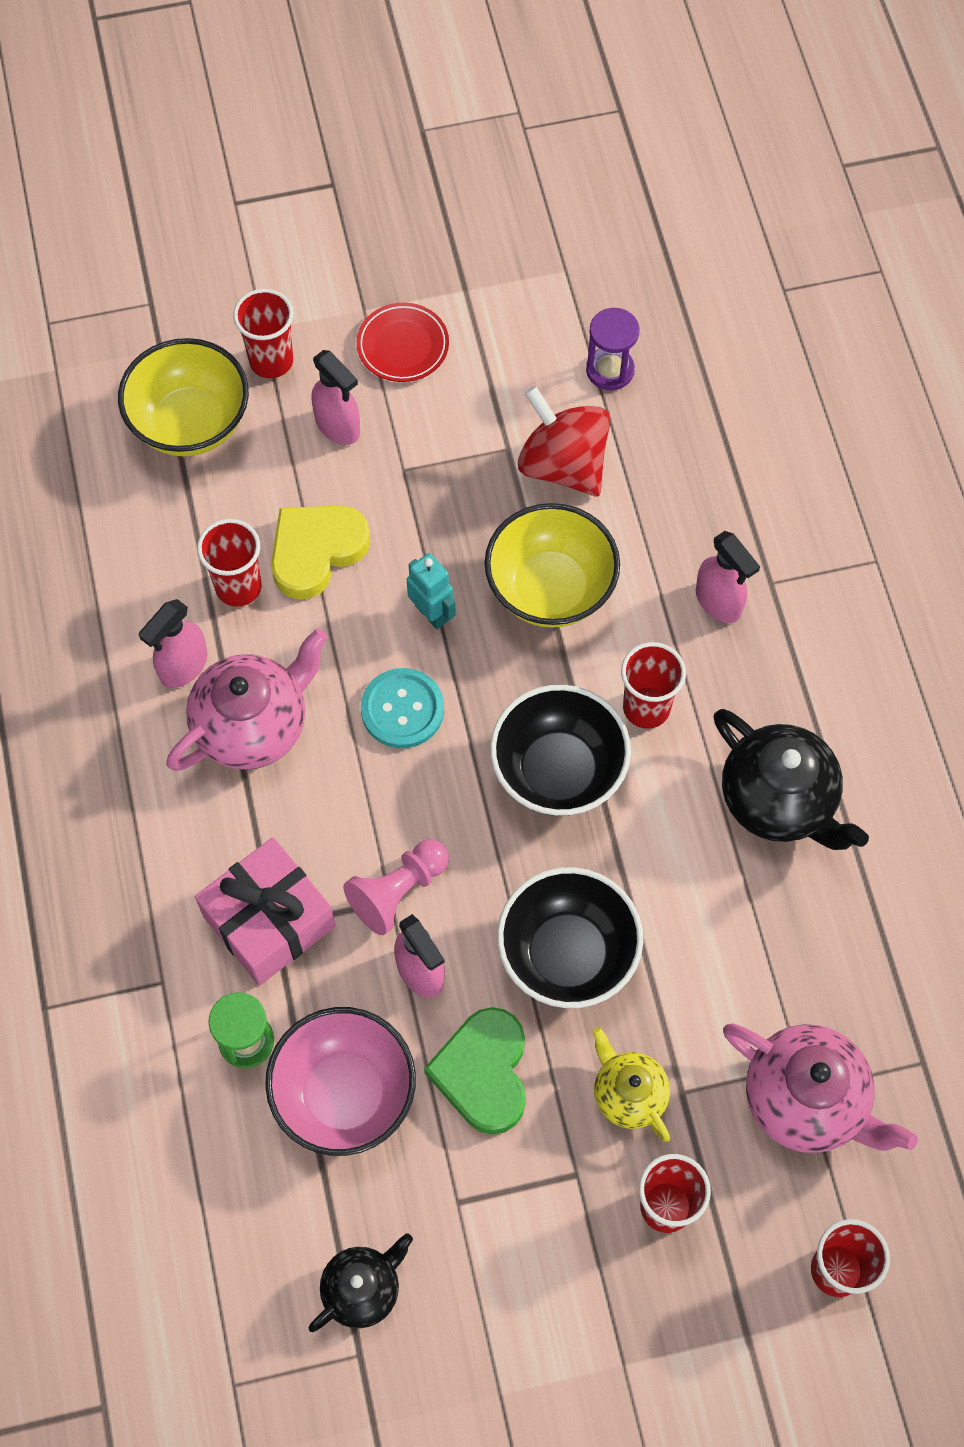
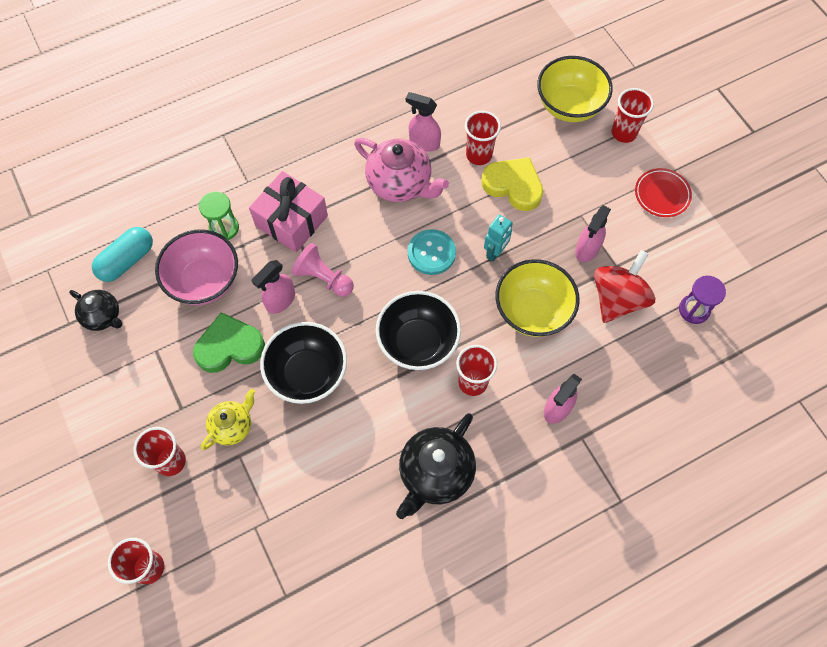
camera: 75 degrees right, 0 degrees up
pink spray bottle [311,350,360,445] -> pink spray bottle moved to [575,205,611,262]
pink teapot [723,1023,918,1153] -> none
none -> turquoise capsule [92,227,153,282]

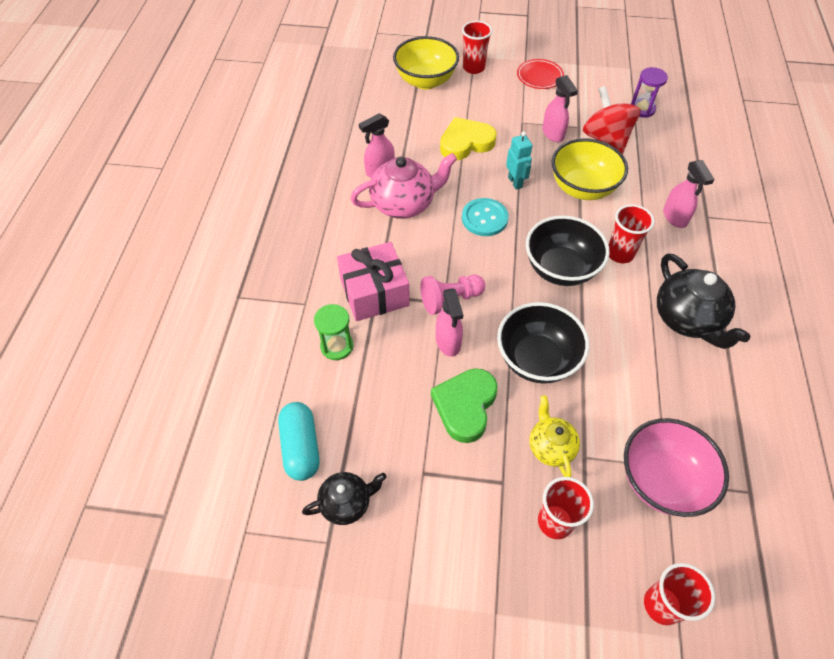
camera: 55 degrees left, 10 degrees down
pink bowl [155,229,238,305] -> pink bowl moved to [624,418,729,517]
red cup [465,111,501,165] -> none

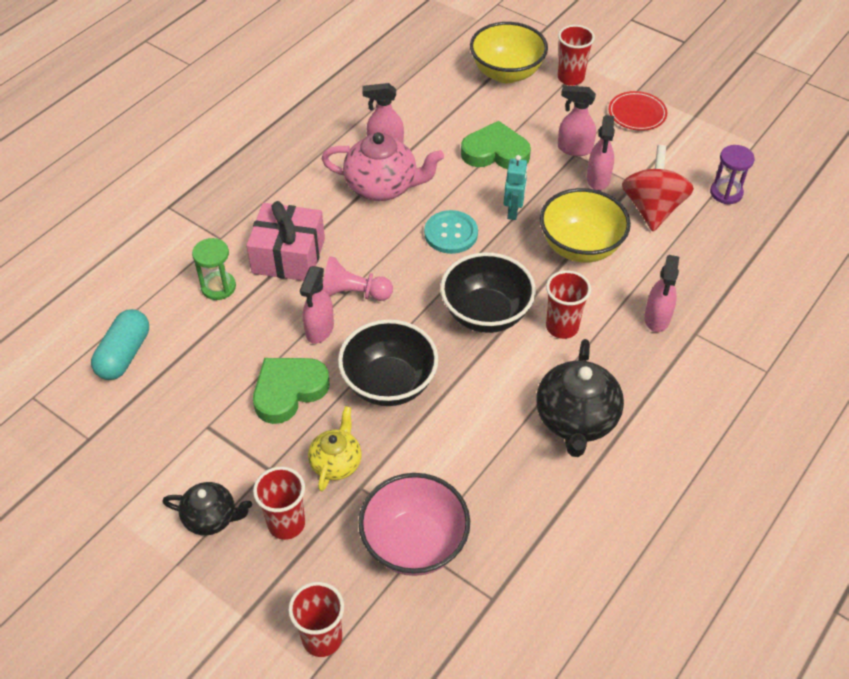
camera: 30 degrees right, 5 degrees down
black teapot [302,472,387,525] -> black teapot moved to [162,482,252,536]
yellow heart [440,117,497,160] -> green heart [461,121,531,169]
none -> pink spray bottle [558,85,596,156]

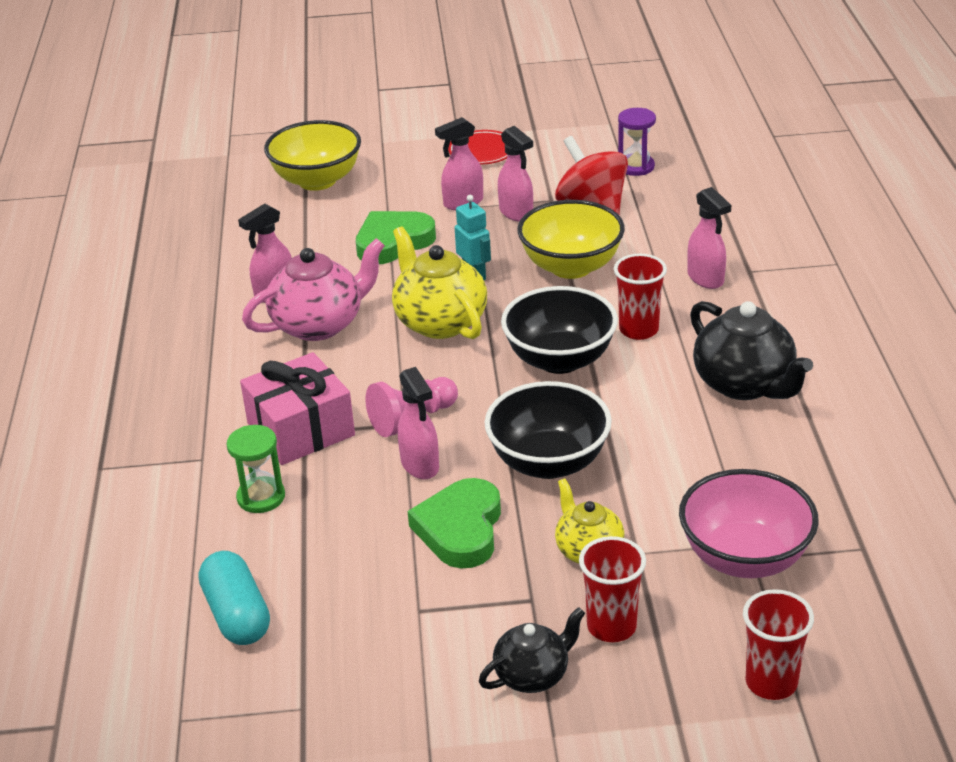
camera: 40 degrees left, 15 degrees down
turquoise button [424,210,478,254] -> yellow teapot [392,226,487,339]
red cup [558,25,595,86] -> none

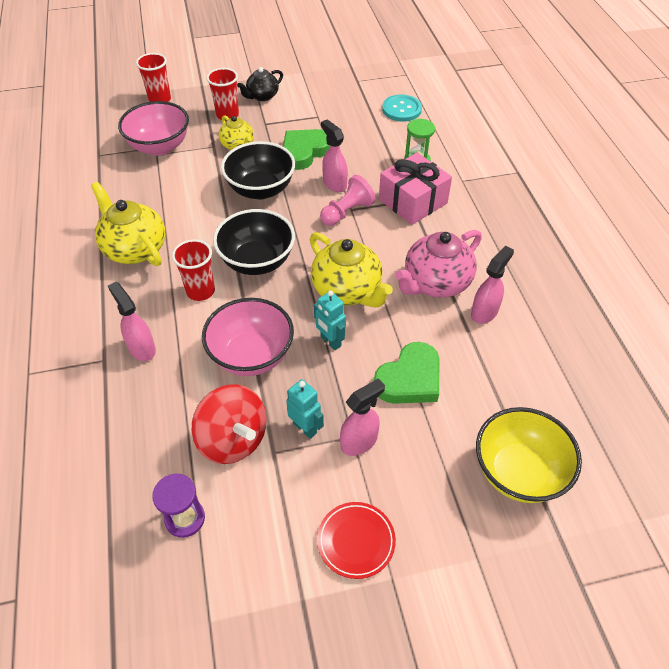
camera: 170 degrees right, 15 degrees up
turquoise capsule [199,551,270,645] -> turquoise button [382,95,422,122]
green heart [408,478,501,569] -> green heart turned 135 degrees counterclockwise [283,129,330,170]
pink spray bottle [498,126,533,222] -> turquoise robot [286,379,324,439]
yellow bowl [517,200,625,279] -> pink bowl [202,298,294,376]
black teapot [690,301,813,400] -> yellow teapot [91,182,165,266]

